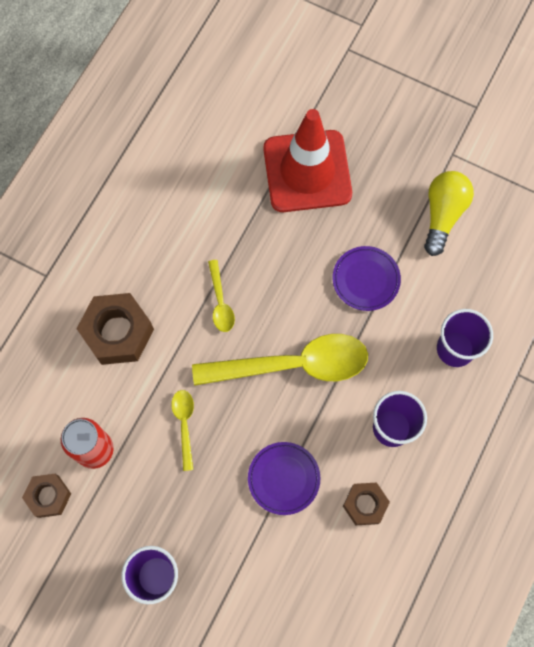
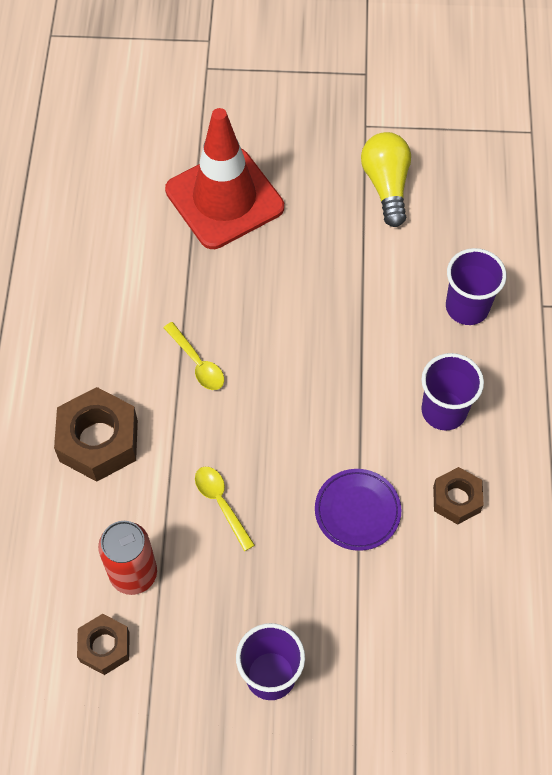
camera: 25 degrees left, 10 degrees down
yellow spoon [192,334,368,386] -> none
purple plate [333,246,401,311] -> none

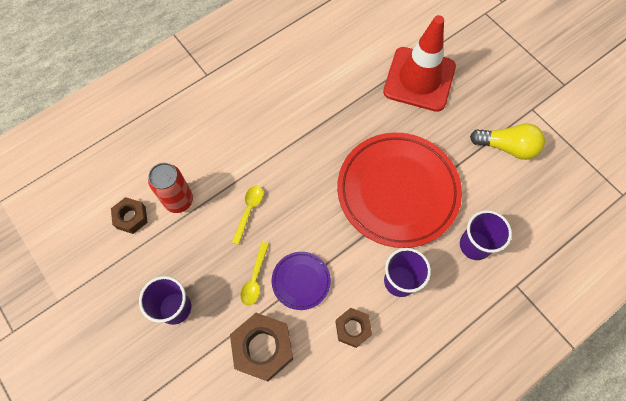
camera: 50 degrees right, 5 degrees up
brown nut [54,387,138,482] -> brown nut moved to [230,313,293,381]
yellow spoon [164,322,224,390] -> yellow spoon moved to [240,242,269,306]
yellow light bulb [361,132,411,227] -> yellow light bulb turned 60 degrees clockwise [470,123,545,160]
none -> red plate [337,133,462,248]

